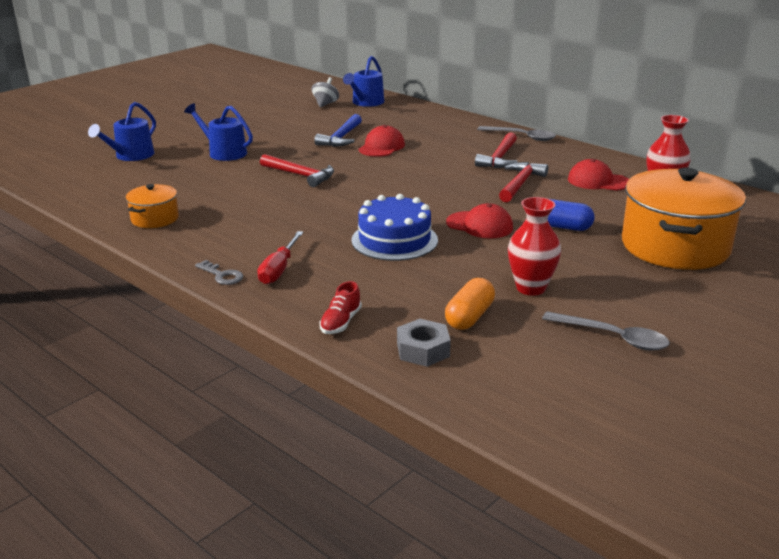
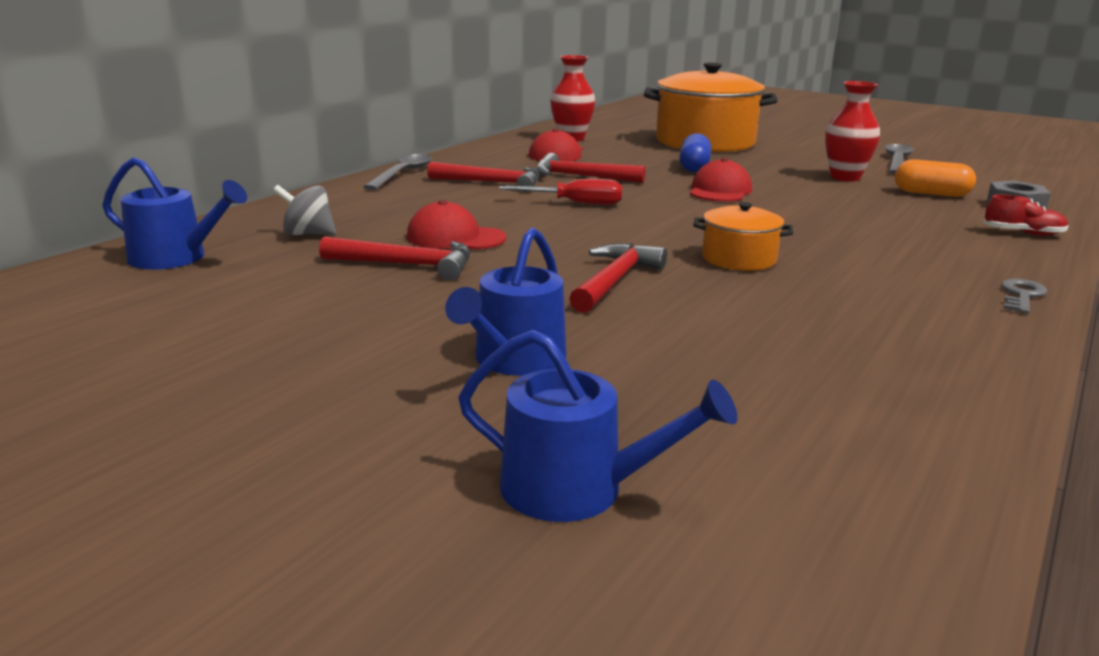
camera: 100 degrees left, 5 degrees down
orange pot [126,184,179,228] -> orange pot moved to [693,202,793,271]
red screwdriver [257,231,303,285] -> red screwdriver moved to [499,179,622,205]
grey spinning top [312,77,339,108] -> grey spinning top moved to [273,185,336,235]
blue hammer [314,114,362,147] -> red hammer [319,236,470,280]
blue cake [351,194,438,261] -> none

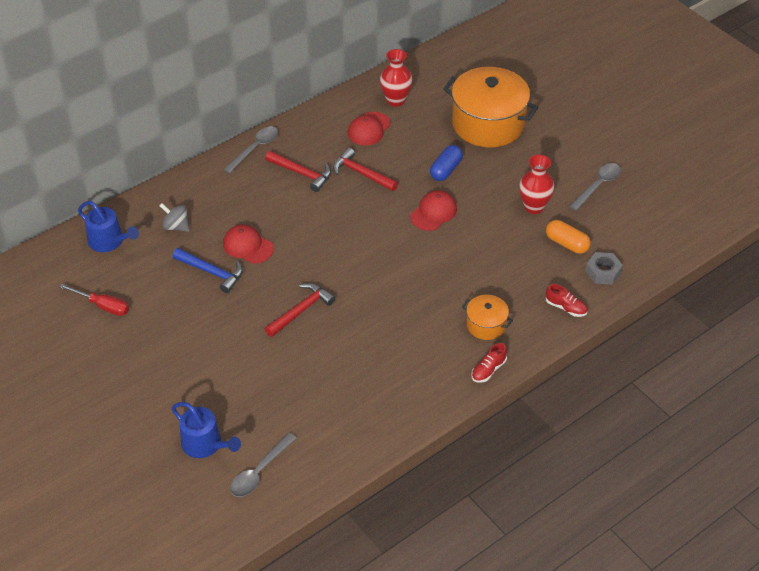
camera: 20 degrees right, 25 degrees up
red hammer [319,236,470,280] -> blue hammer [173,248,243,293]
blue watering can [445,228,567,376] -> none
red screwdriver [499,179,622,205] -> red screwdriver moved to [59,284,129,316]
orange pot [693,202,793,271] -> orange pot moved to [462,295,513,340]
grey key [1001,279,1047,314] -> red shoe [472,343,507,382]
none -> grey spoon [230,432,297,497]

